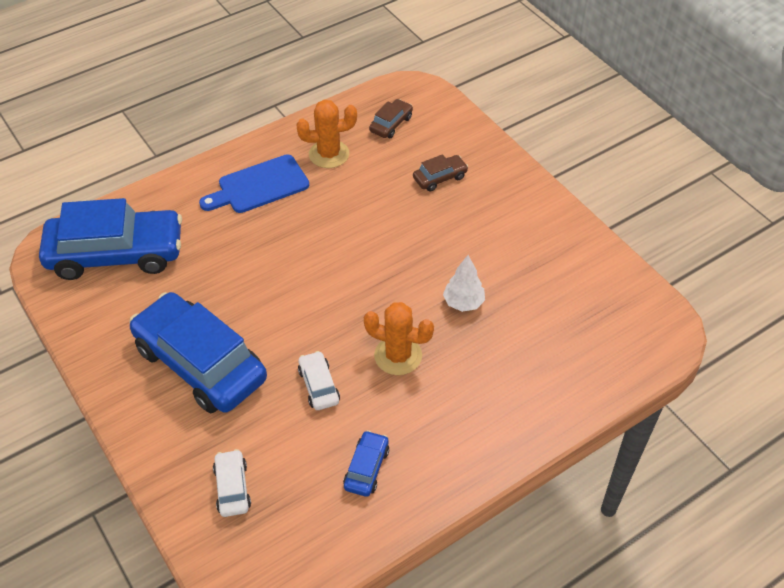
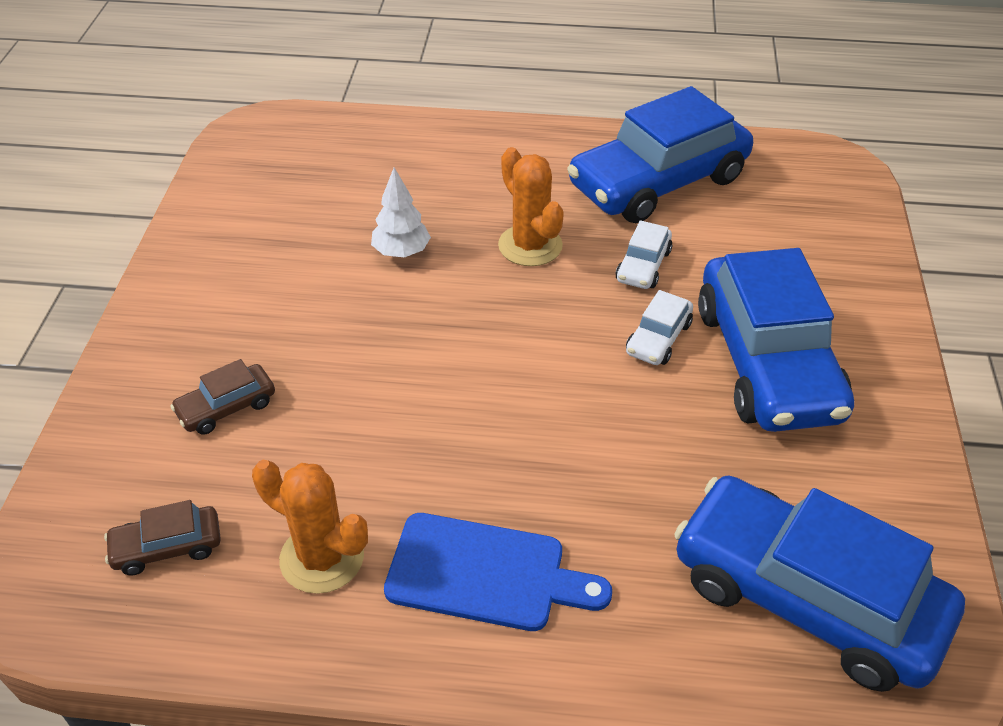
camera: 140 degrees left, 5 degrees down
white car [213,449,251,517] -> white car moved to [626,290,693,365]
blue car [343,430,389,497] -> blue car [567,86,753,223], size x2.35
brown car [413,154,468,192] -> brown car turned 45 degrees counterclockwise [170,359,275,435]

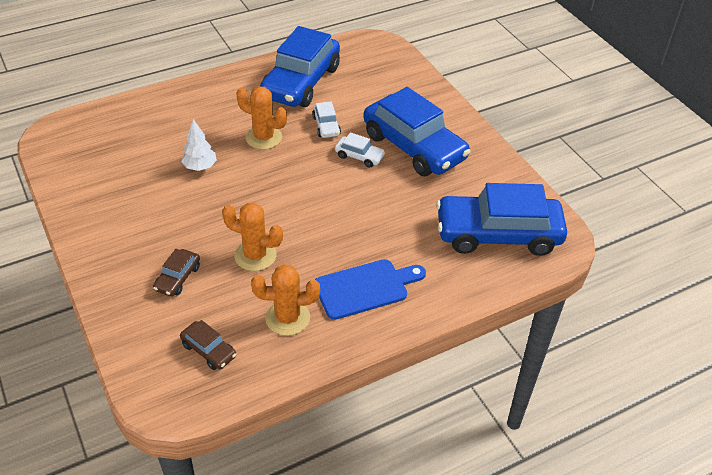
camera: 35 degrees left, 0 degrees up
brown car [104,500,221,576] -> brown car turned 90 degrees counterclockwise [180,320,236,370]
white car [626,290,693,365] -> white car turned 60 degrees counterclockwise [335,132,386,168]
none -> orange cactus [222,203,283,271]

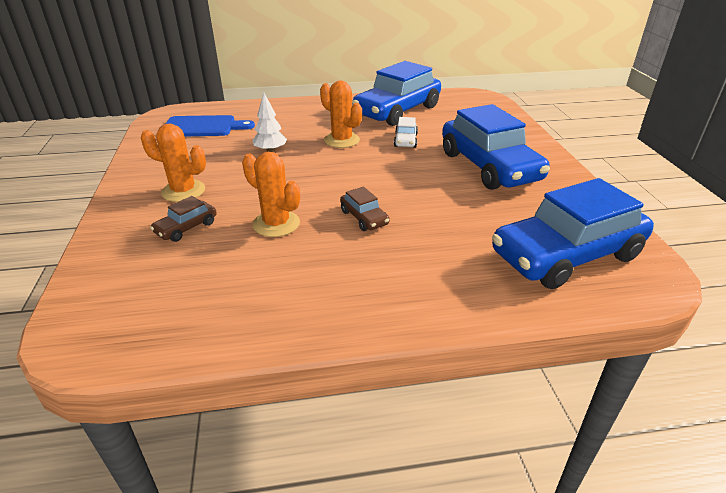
camera: 20 degrees right, 10 degrees down
brown car [180,320,236,370] -> brown car moved to [340,187,389,231]
orange cactus [251,264,320,336] -> orange cactus moved to [141,123,206,202]
blue cutting board [315,259,426,320] -> blue cutting board moved to [166,115,255,136]
white car [335,132,386,168] -> none
blue car [436,183,567,256] -> blue car turned 45 degrees counterclockwise [492,178,654,289]

